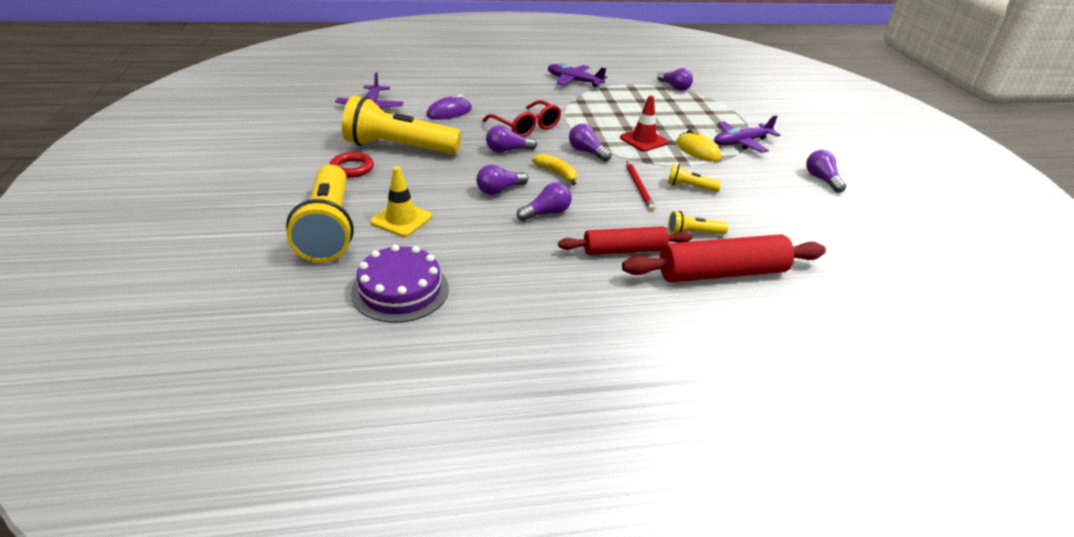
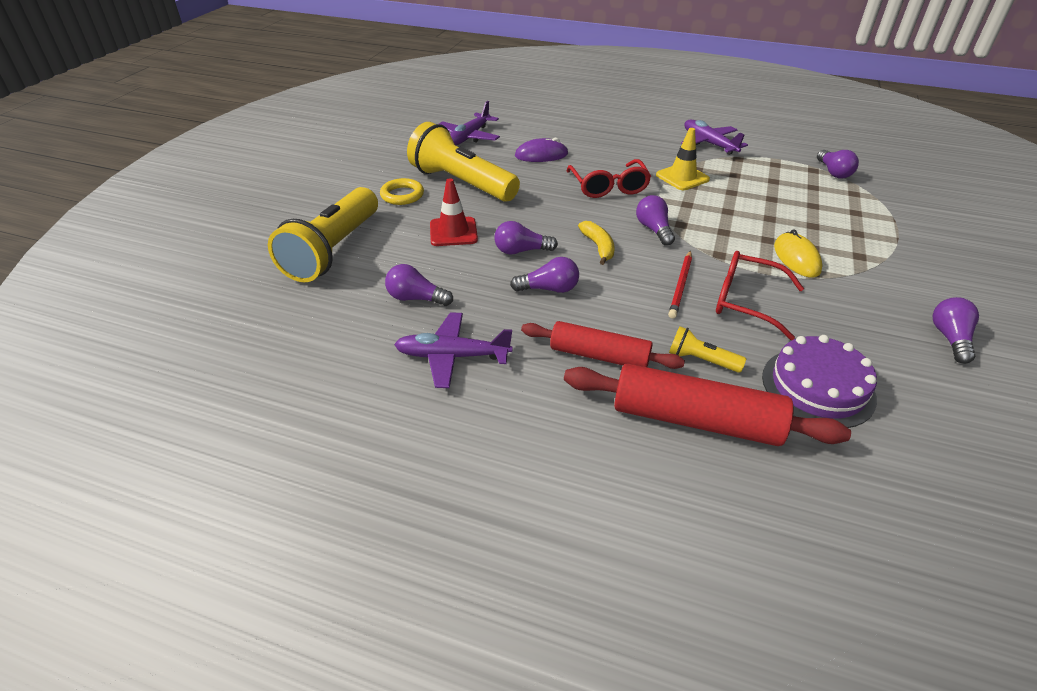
camera: 30 degrees right, 5 degrees up
red ring [329,152,374,178] -> yellow ring [380,178,424,205]
purple cake [351,244,449,323] -> purple cake moved to [762,335,877,428]
yellow traffic cone [370,166,432,237] -> yellow traffic cone moved to [656,128,710,190]
purple light bulb [486,125,537,153] -> purple light bulb moved to [385,264,453,306]
red traffic cone [620,95,668,151] -> red traffic cone moved to [430,178,478,246]
yellow flashlight [667,163,722,192] -> red glasses [716,251,804,340]
purple plane [714,115,780,153] -> purple plane moved to [394,312,512,388]

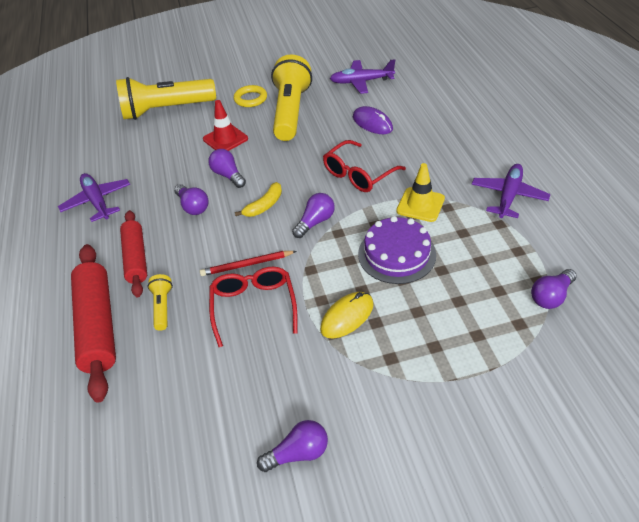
camera: 60 degrees right, 5 degrees up
purple light bulb [385,264,453,306] -> none
purple cake [762,335,877,428] -> purple cake moved to [358,216,436,284]

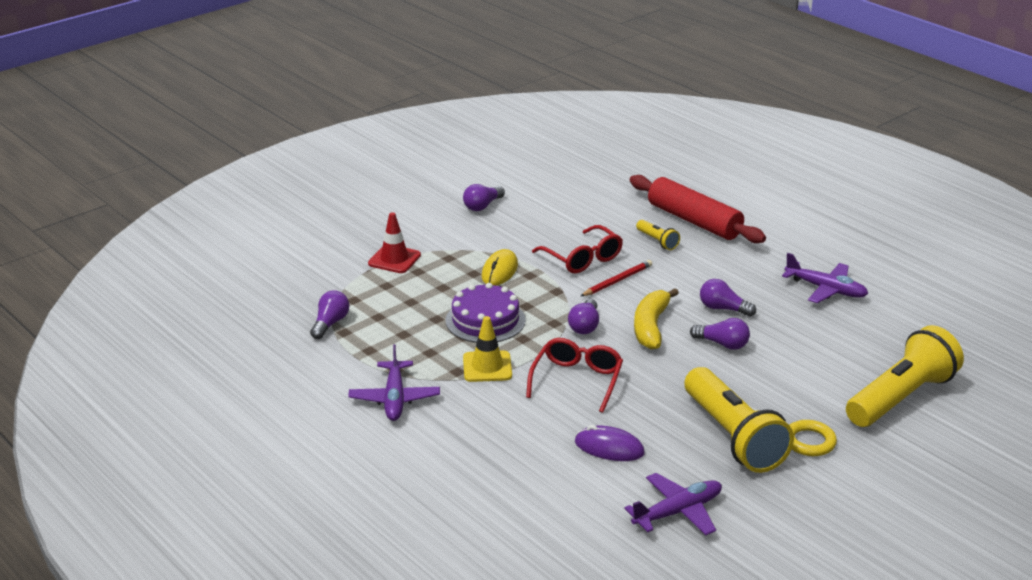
camera: 150 degrees right, 15 degrees down
red rolling pin [120,210,147,297] -> none
red traffic cone [203,100,248,151] -> red traffic cone moved to [368,212,421,273]
yellow banana [235,182,282,217] -> yellow banana [634,288,679,350], size x1.53

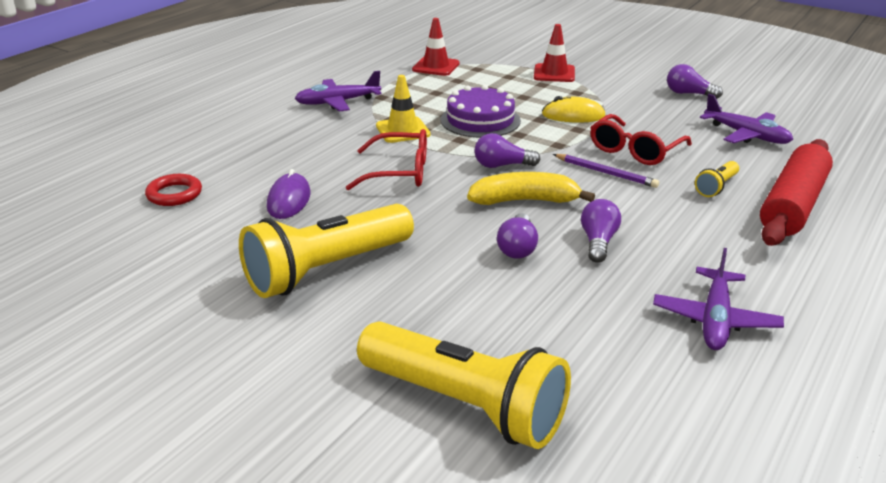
camera: 75 degrees right, 0 degrees up
purple light bulb [310,290,349,339] -> red traffic cone [412,18,460,76]
red pencil [581,260,652,296] -> purple pencil [553,154,659,188]
purple plane [624,473,722,535] -> purple plane moved to [700,94,793,144]
yellow ring [789,420,837,456] -> none
none -> red ring [145,174,202,206]

